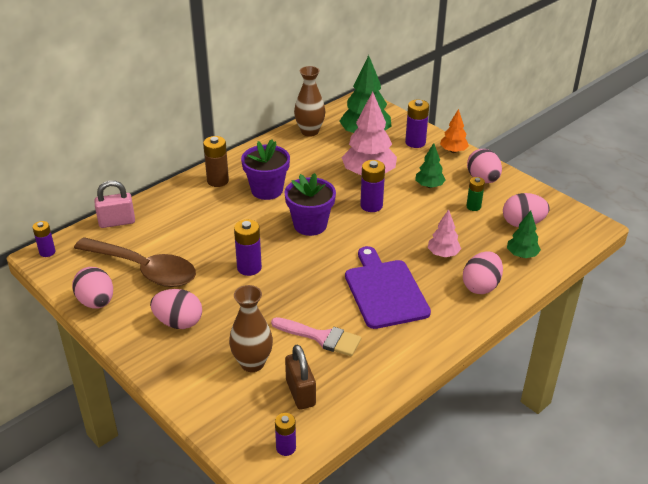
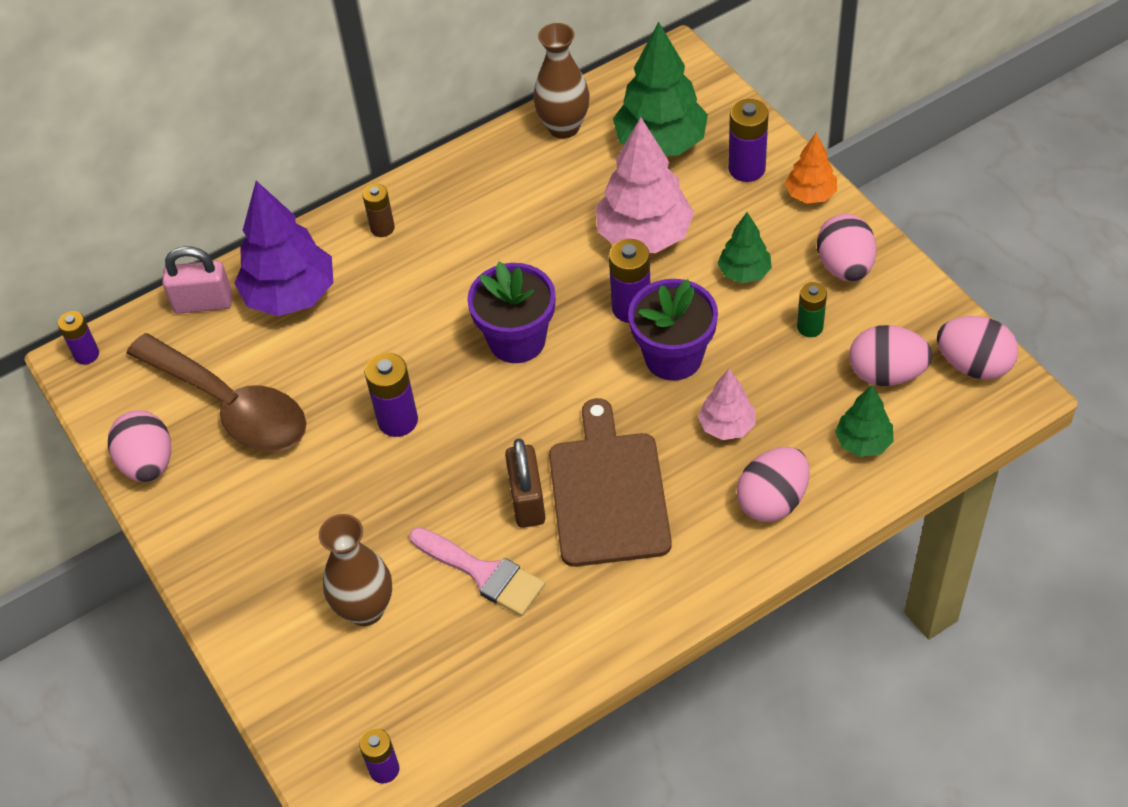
camera: 15 degrees right, 15 degrees up
pink egg [150,289,202,329] -> pink egg moved to [937,316,1018,380]
brown battery [203,136,229,187] -> brown battery [362,184,395,237], size x0.66
purple flower pot [241,139,290,200] -> purple flower pot moved to [628,279,718,381]
brown padlock [285,344,316,410] -> brown padlock moved to [505,438,546,528]
purple cutting board [345,246,431,329] -> brown cutting board [549,398,672,567]
none -> purple tree [234,181,333,316]

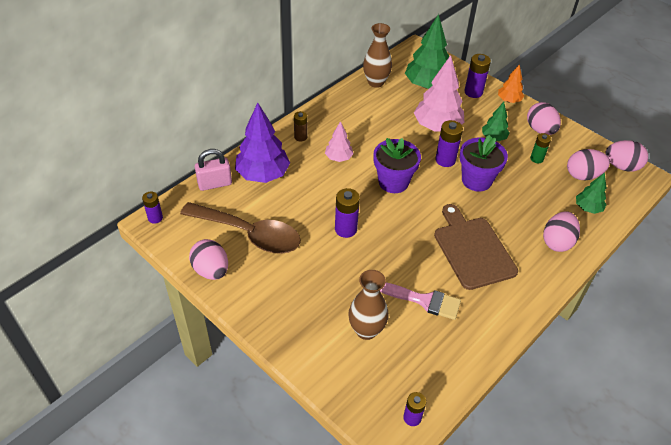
camera: 20 degrees left, 5 degrees down
brown padlock [505,438,546,528] -> none
pink tree [698,369,755,440] -> pink tree moved to [325,121,354,162]

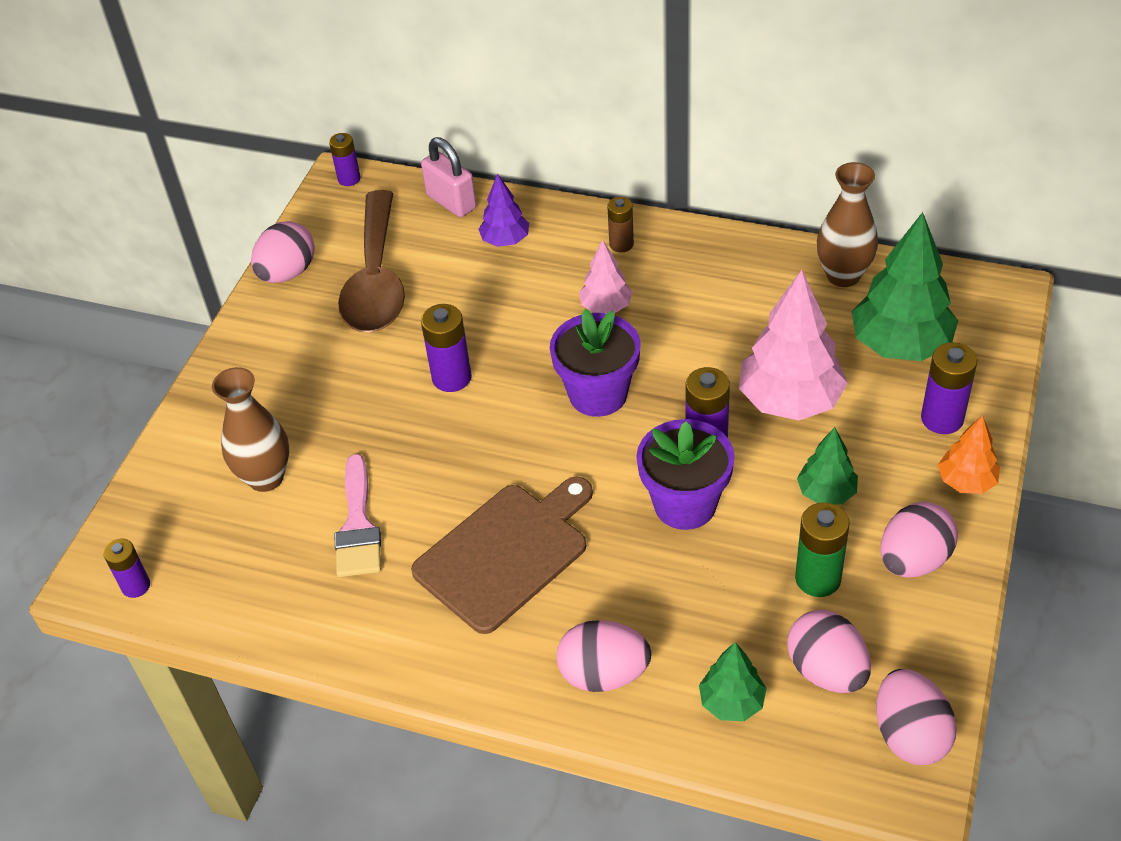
camera: 70 degrees right, 0 degrees up
purple tree [235,103,290,183] -> purple tree [478,173,529,247], size x0.54
green battery [530,133,551,163] -> green battery [795,502,850,597], size x1.52

